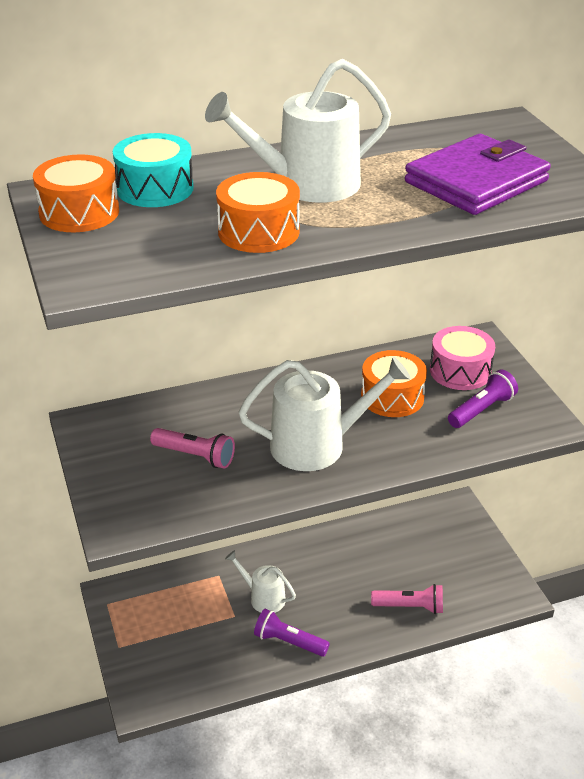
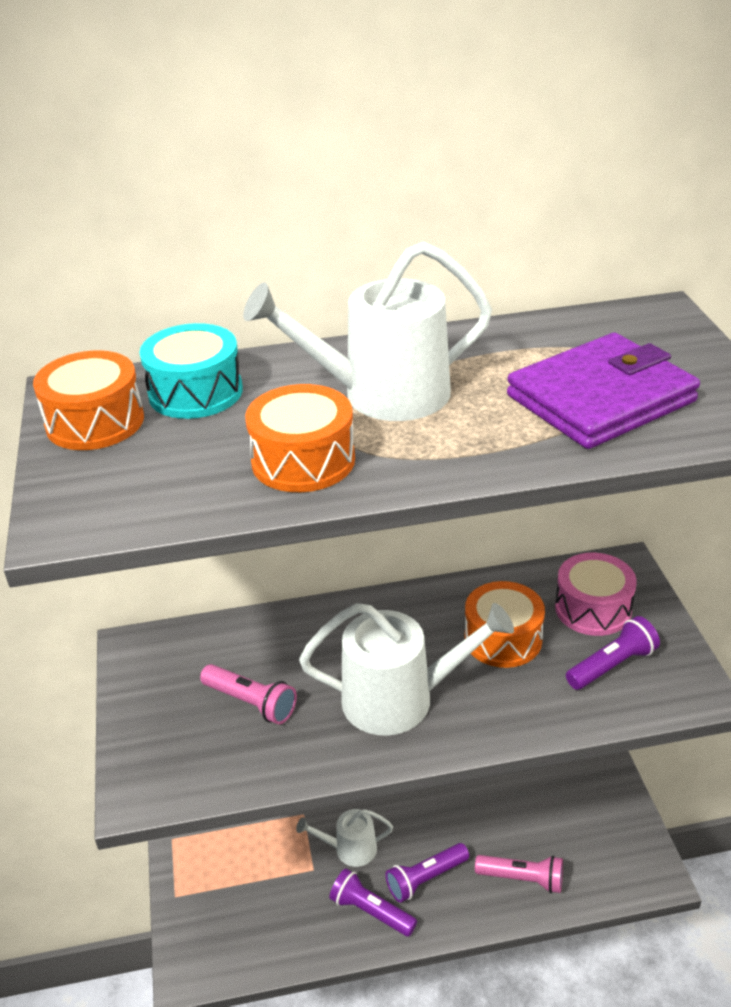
camera: 10 degrees right, 0 degrees up
white watering can [225,550,296,613] -> white watering can turned 45 degrees counterclockwise [296,809,393,867]
none -> purple flashlight [385,843,469,903]

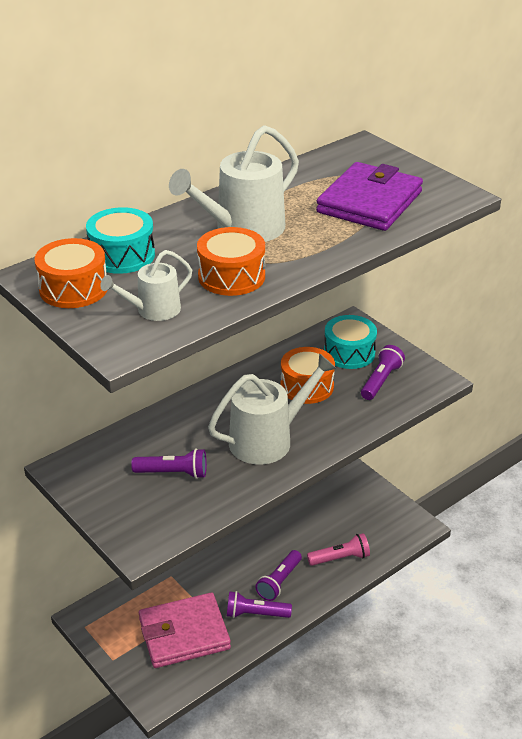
camera: 30 degrees left, 0 degrees up
pink flashlight [200,664,297,724] -> purple flashlight [131,448,207,479]
white watering can [296,809,393,867] -> white watering can moved to [100,250,192,321]
pink drum [555,553,637,636] -> turquoise drum [324,315,377,369]
none -> pink wallet [139,593,231,668]

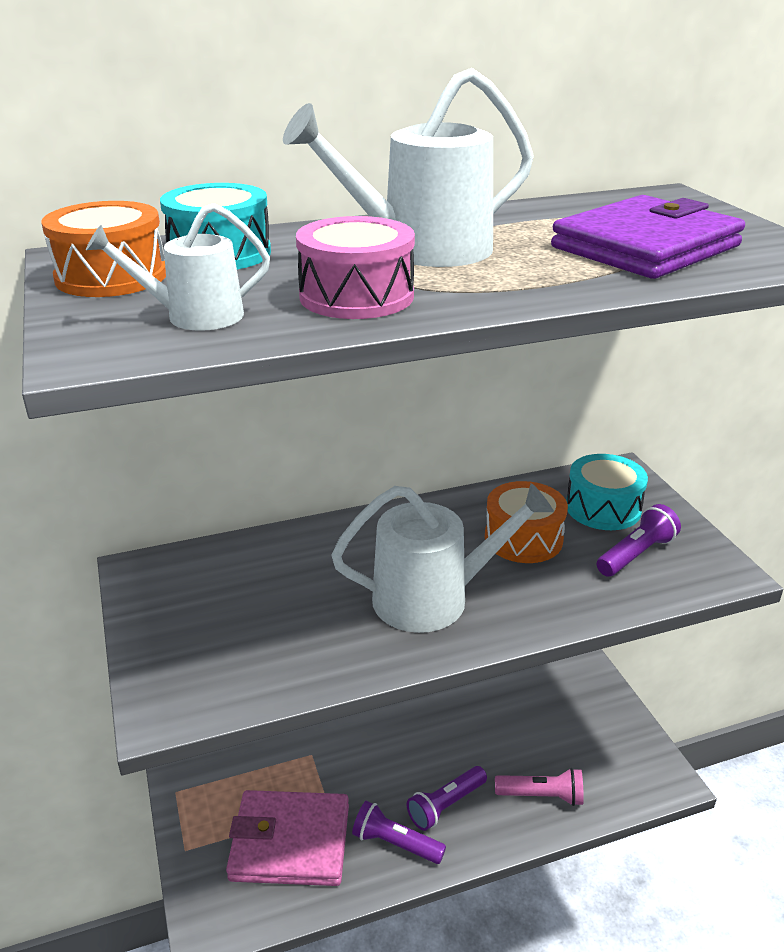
camera: 20 degrees right, 5 degrees down
purple flashlight [131,448,207,479] -> none
orange drum [197,227,265,296] -> pink drum [296,216,415,319]

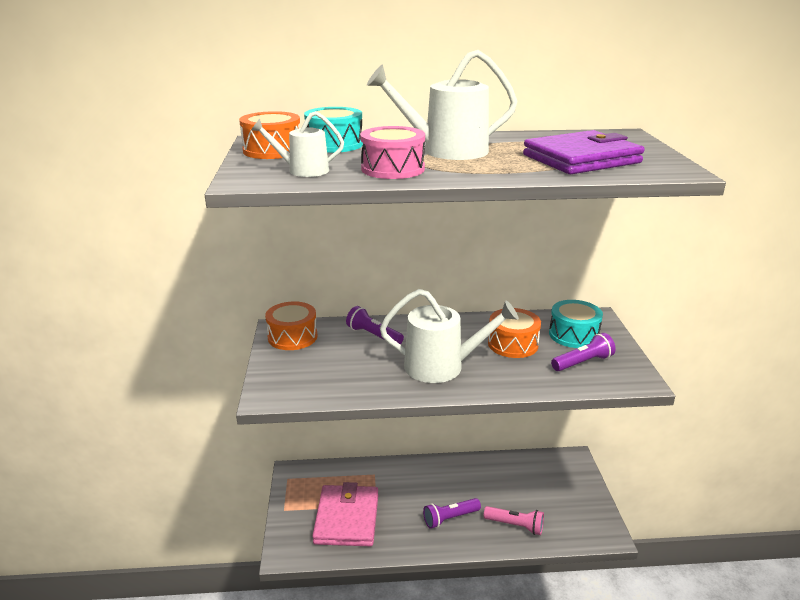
camera: 15 degrees right, 5 degrees down
pink wallet [226,790,349,886] -> pink wallet turned 75 degrees clockwise [312,482,378,546]
purple flashlight [352,801,446,864] -> purple flashlight moved to [346,306,404,344]
none -> orange drum [265,301,317,350]

